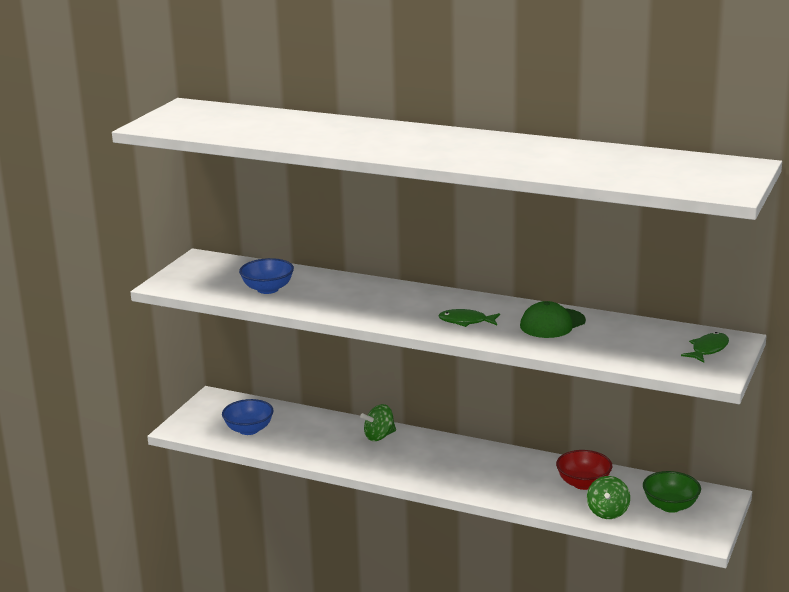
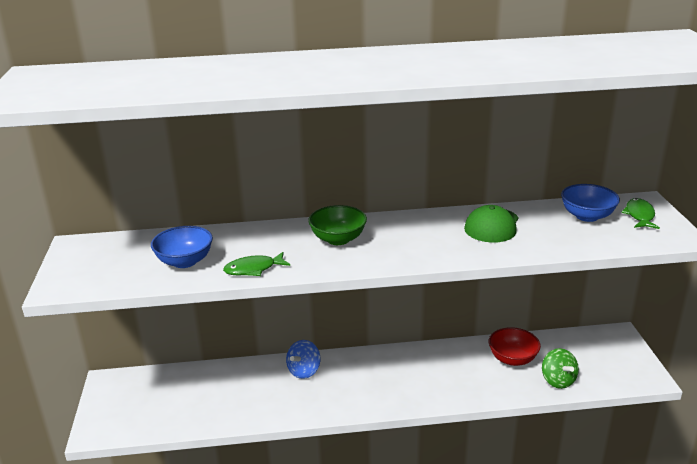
camera: 30 degrees left, 5 degrees up
blue bowl [222,399,274,435] -> blue bowl moved to [561,184,620,222]
green spinning top [360,404,396,441] -> blue spinning top [286,340,320,379]
green fish [438,309,500,327] -> green fish moved to [223,252,290,276]
green bowl [643,471,701,513] -> green bowl moved to [308,205,367,245]

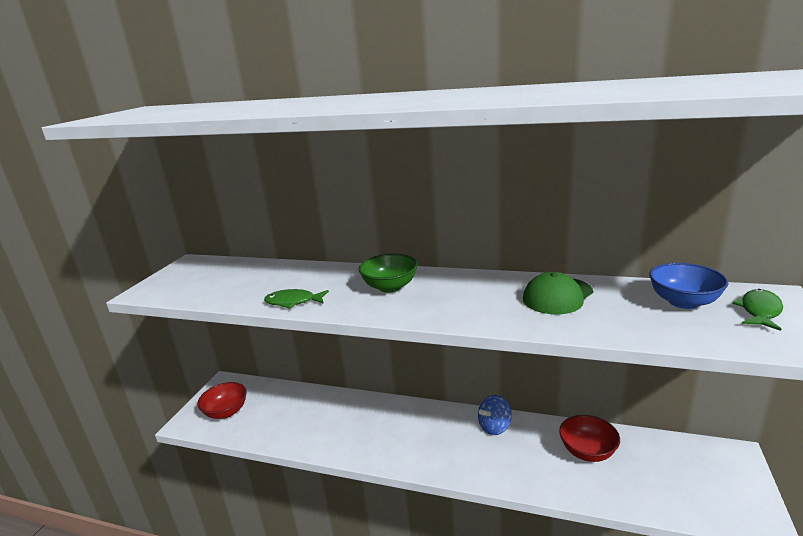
camera: 25 degrees right, 5 degrees down
blue bowl [151,226,213,268] -> none
blue spinning top [286,340,320,379] -> blue spinning top moved to [478,395,512,435]
green spinning top [542,348,579,389] -> none
none -> red bowl [197,382,247,419]

